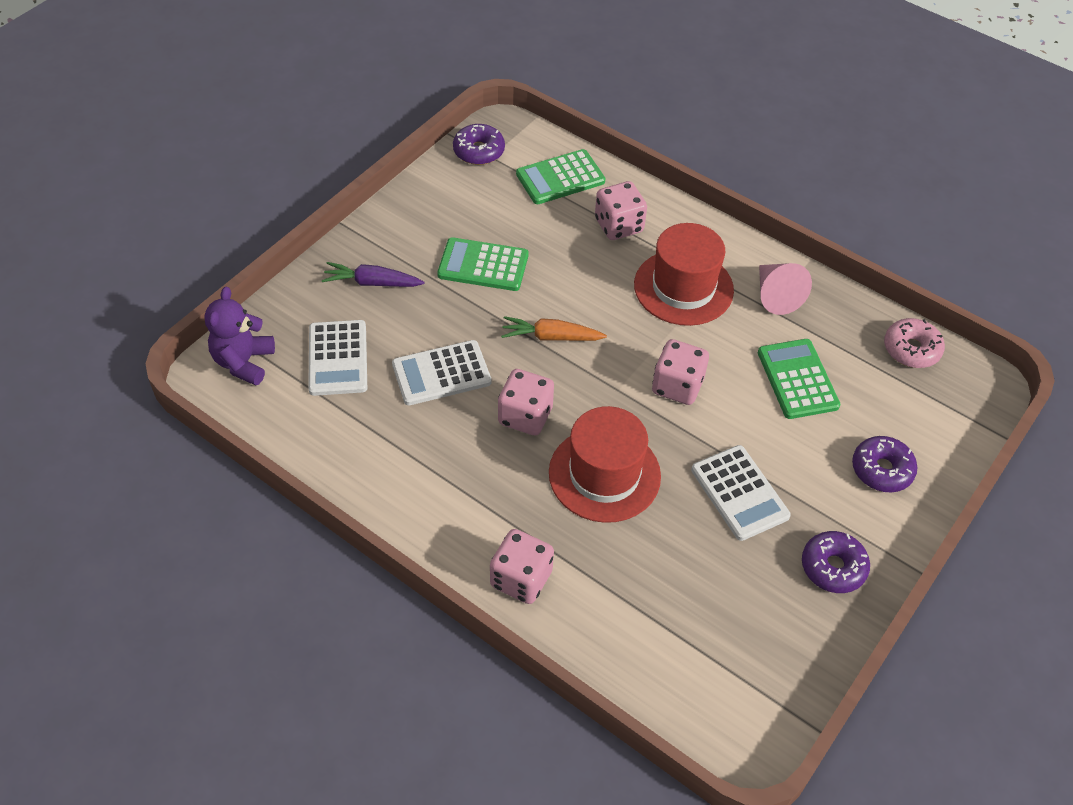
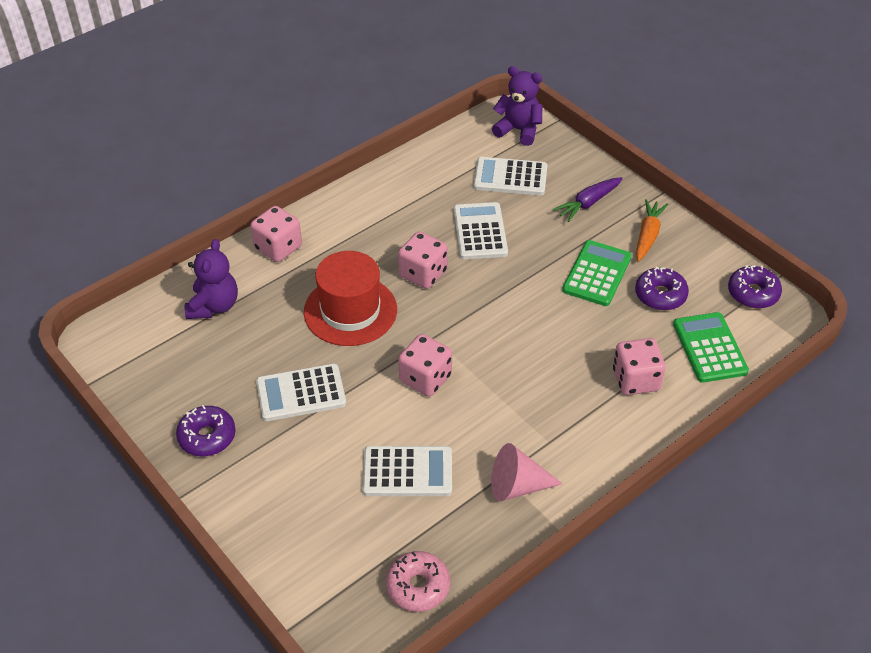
camera: 105 degrees right, 5 degrees down
purple carrot [322,262,424,287] -> purple carrot turned 150 degrees counterclockwise [553,177,623,222]
orange carrot [501,316,607,341] -> orange carrot moved to [636,199,668,262]
red hat [634,223,734,326] -> none
green calculator [758,339,840,419] -> white calculator [362,446,452,496]
purple donut [852,436,917,492] -> purple donut moved to [635,266,689,310]
none -> purple teddy bear [185,239,238,319]

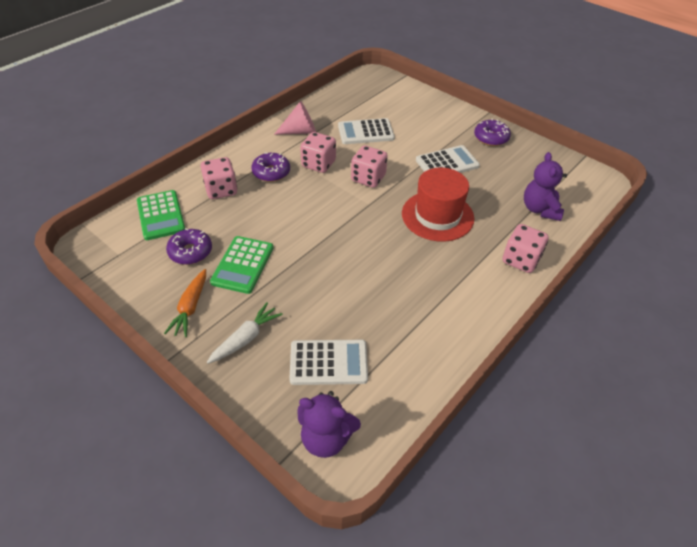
camera: 170 degrees right, 0 degrees up
pink donut [386,551,450,612] -> none
pink dice [398,232,448,289] -> pink dice moved to [300,132,336,173]
white calculator [454,202,508,259] -> none
purple carrot [553,177,623,222] -> white carrot [207,302,283,364]
purple donut [728,265,782,309] -> purple donut moved to [251,152,290,182]

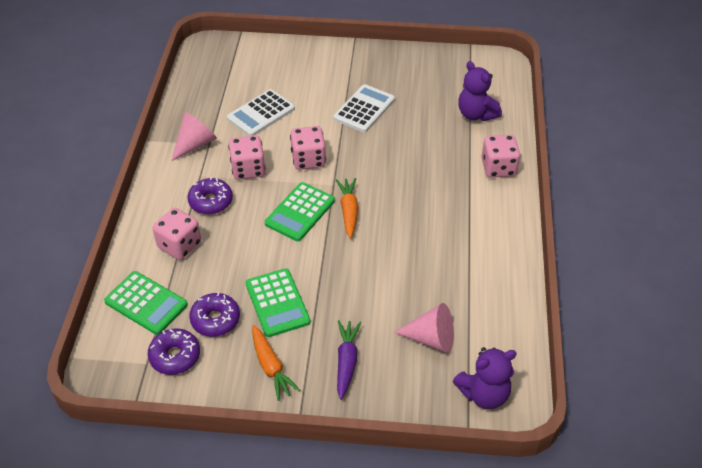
camera: 35 degrees left, 0 degrees up
white carrot [207,302,283,364] -> purple carrot [337,320,361,400]
white calculator [289,340,368,385] -> pink cone [394,303,454,353]
red hat [402,167,474,242] -> none
purple donut [474,119,511,146] -> purple donut moved to [148,328,200,375]
none -> green calculator [265,182,335,241]
none -> orange carrot [336,178,358,238]

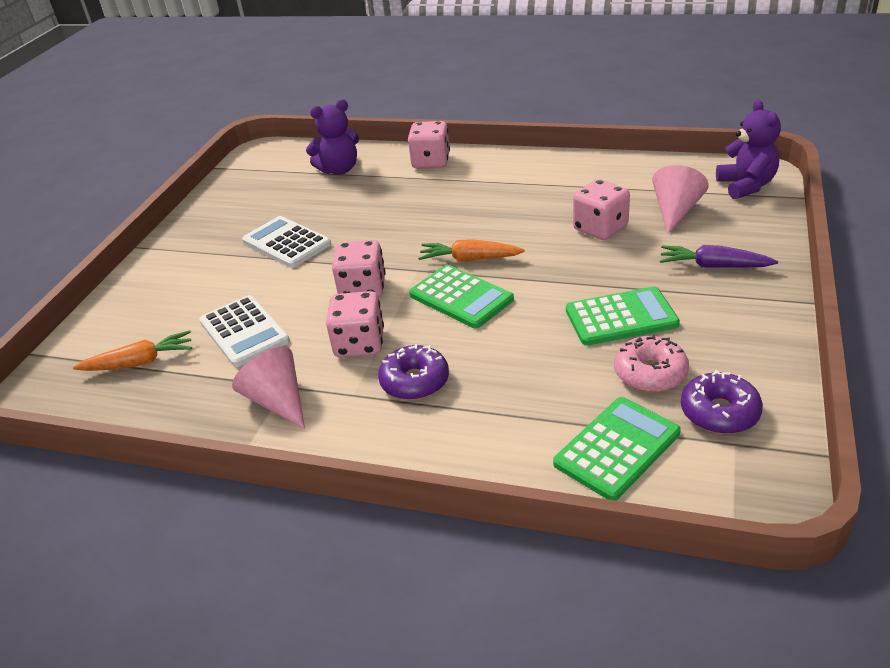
camera: 75 degrees left, 10 degrees down
pink dice [152,208,201,260] -> pink dice moved to [573,179,630,240]
purple donut [189,292,240,337] -> pink donut [614,335,689,392]
orange carrot [252,325,301,401] -> orange carrot moved to [73,330,192,371]

